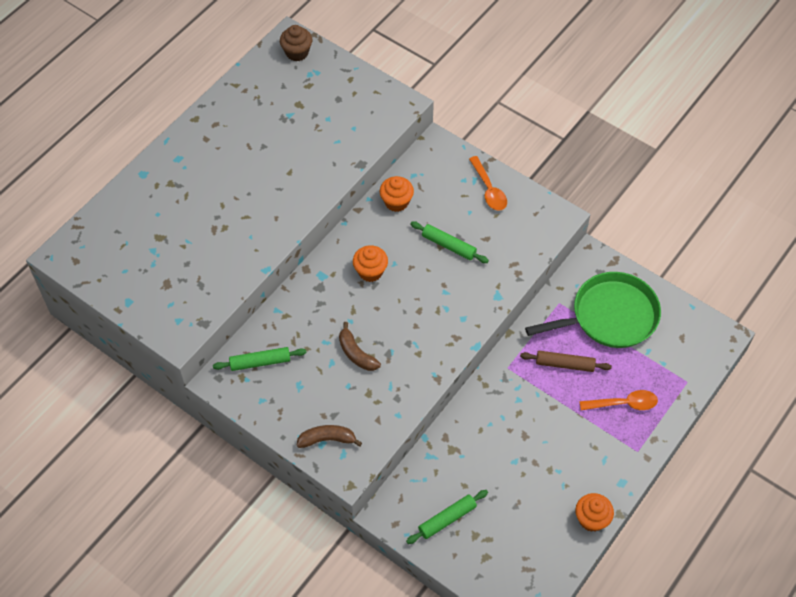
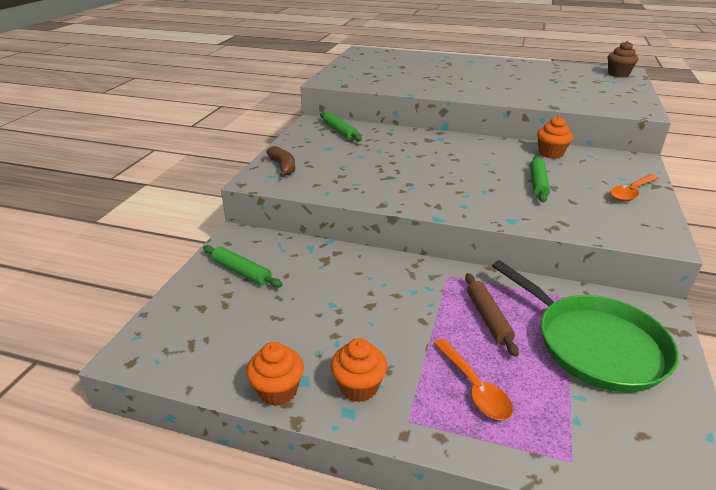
camera: 70 degrees right, 25 degrees down
brown banana [339,322,381,371] -> none
orange cupcake [353,245,388,282] -> orange cupcake moved to [331,338,387,402]

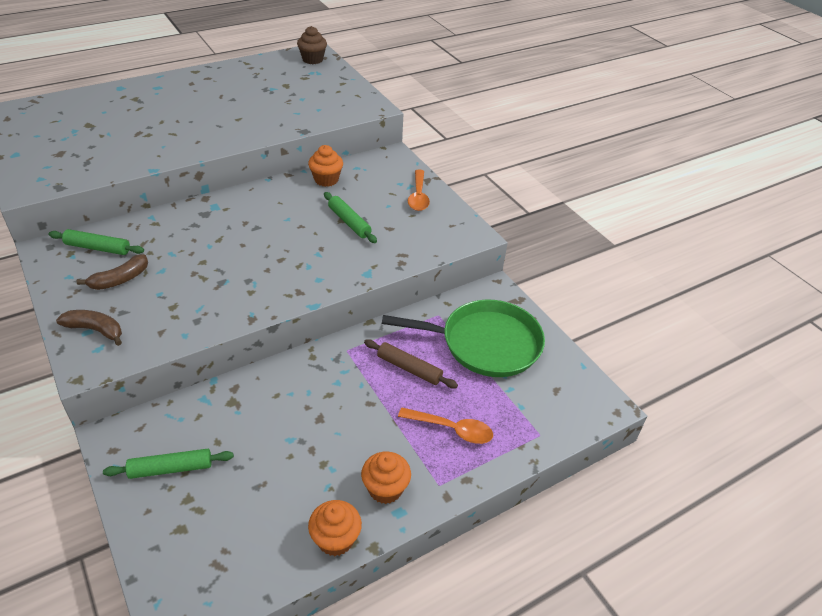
camera: 50 degrees left, 10 degrees up
none -> brown banana [77,254,148,290]

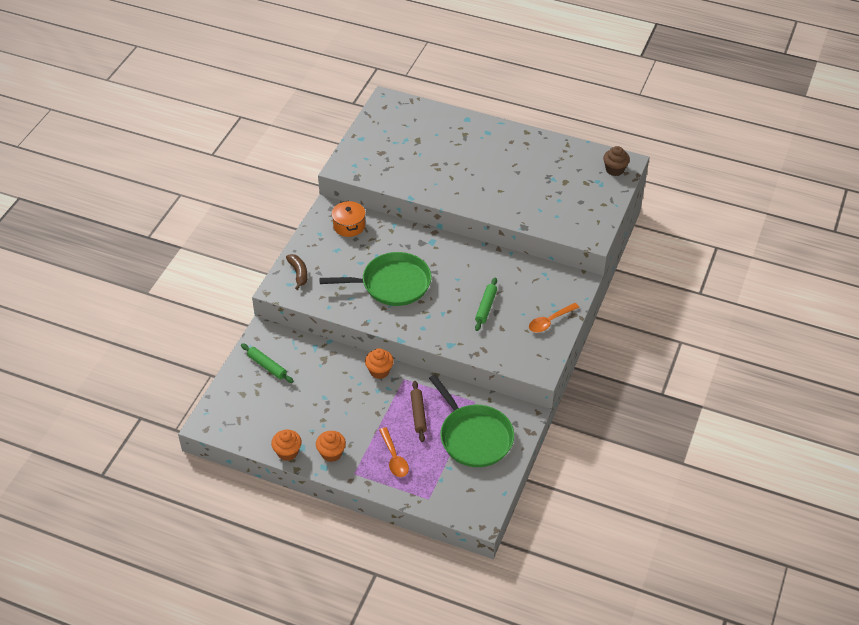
camera: 55 degrees right, 5 degrees up
green rolling pin [48,229,144,255] -> orange pot [331,201,366,237]
brown banana [77,254,148,290] -> none
orange cupcake [308,145,343,187] -> orange cupcake moved to [365,348,394,379]
none -> green pan [319,252,432,306]

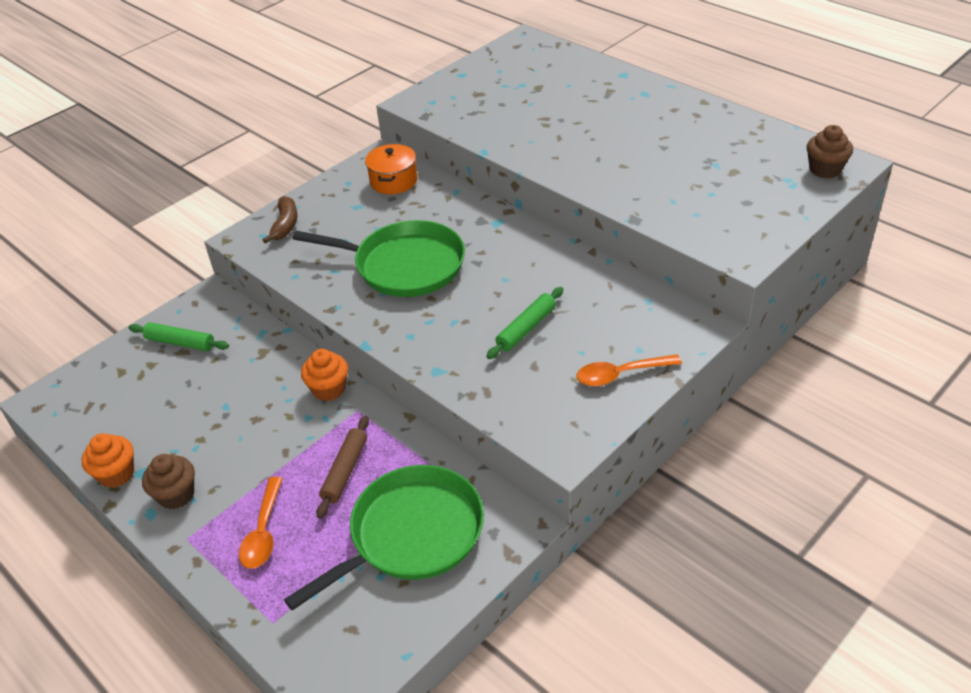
camera: 25 degrees right, 5 degrees down
green rolling pin [241,343,294,383] -> green rolling pin turned 45 degrees counterclockwise [129,322,229,351]
orange cupcake [316,431,346,462] -> brown cupcake [142,454,195,509]
green pan [429,375,514,467] -> green pan turned 120 degrees counterclockwise [284,465,484,610]

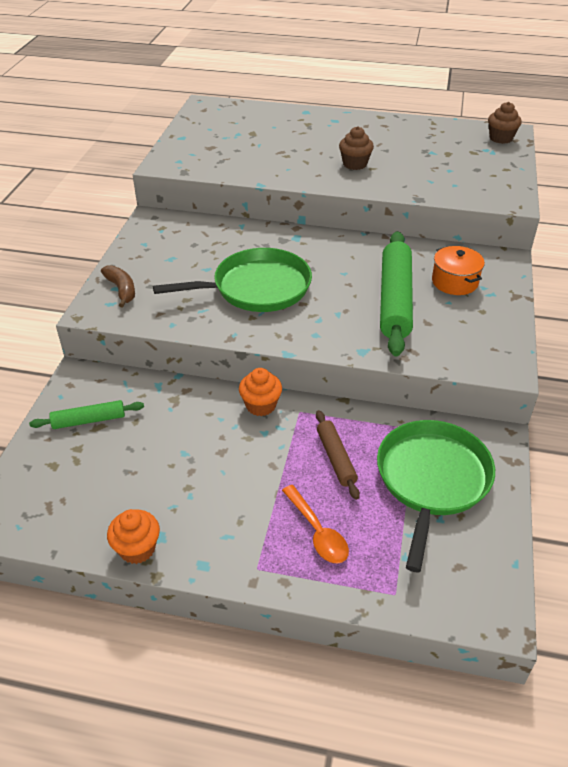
camera: 35 degrees left, 0 degrees up
brown cupcake [142,454,195,509] -> brown cupcake moved to [339,126,374,170]
orange pot [365,144,417,194] -> orange pot moved to [432,246,485,295]
green rolling pin [487,287,563,359] -> green rolling pin [380,231,413,356], size x1.92
orange spoon [576,354,682,386] -> none

